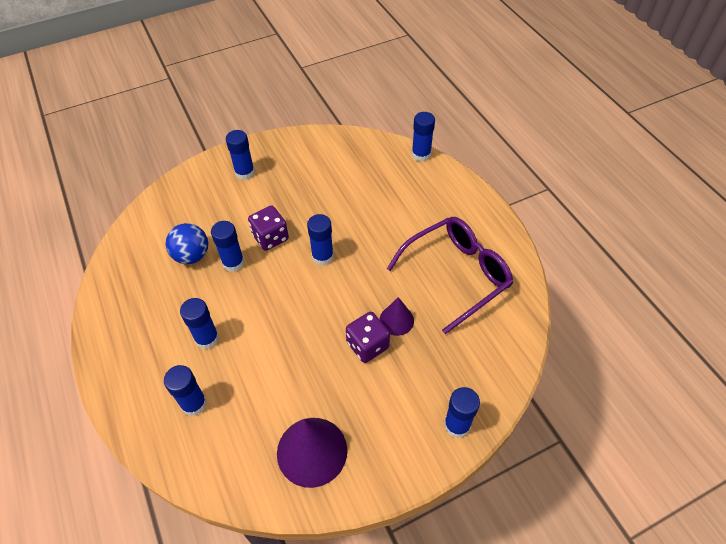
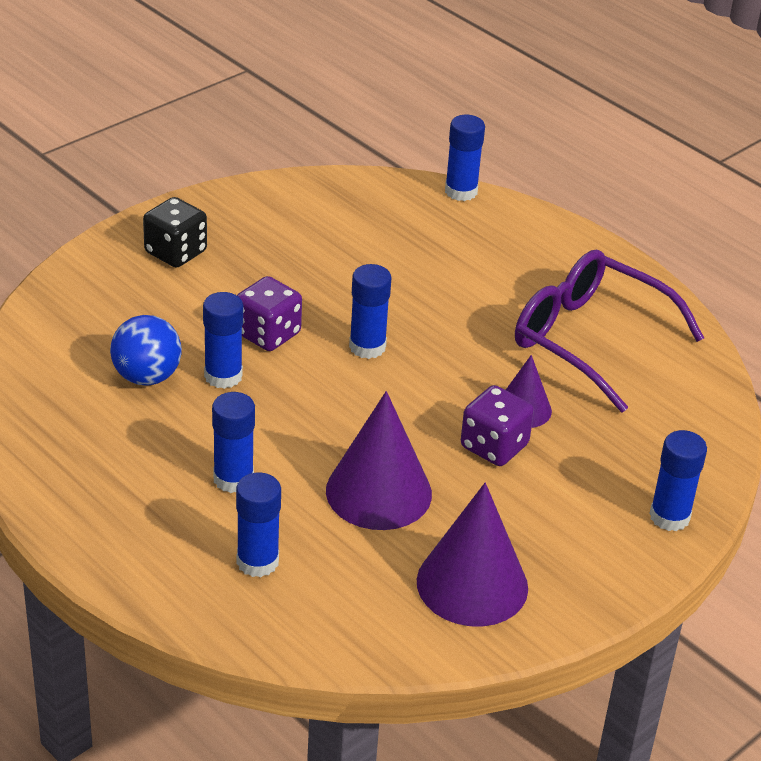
camera: 20 degrees left, 15 degrees down
blue glue stick [226,130,255,180] -> black dice [143,197,207,268]
purple glasses [387,217,513,334] -> purple glasses turned 90 degrees counterclockwise [515,250,704,413]
none -> purple cone [326,391,432,530]

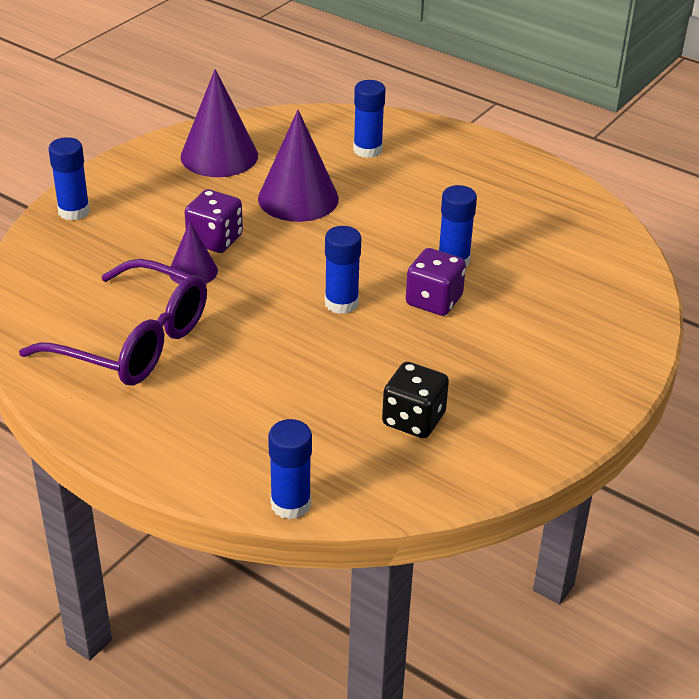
camera: 170 degrees right, 0 degrees up
blue ball [110,315,182,385] -> none
black dice [143,197,207,268] -> black dice moved to [382,362,449,438]
blue glue stick [212,392,255,493] -> none

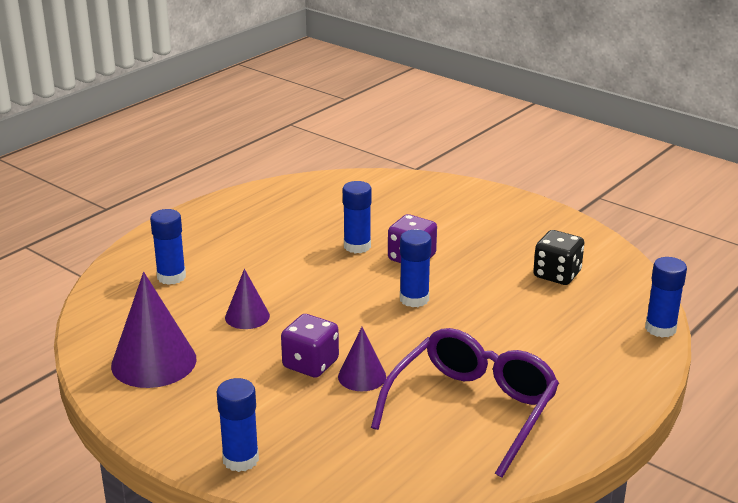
camera: 85 degrees left, 10 degrees down
purple cone [258,110,339,222] -> purple cone [225,269,270,329], size x0.56

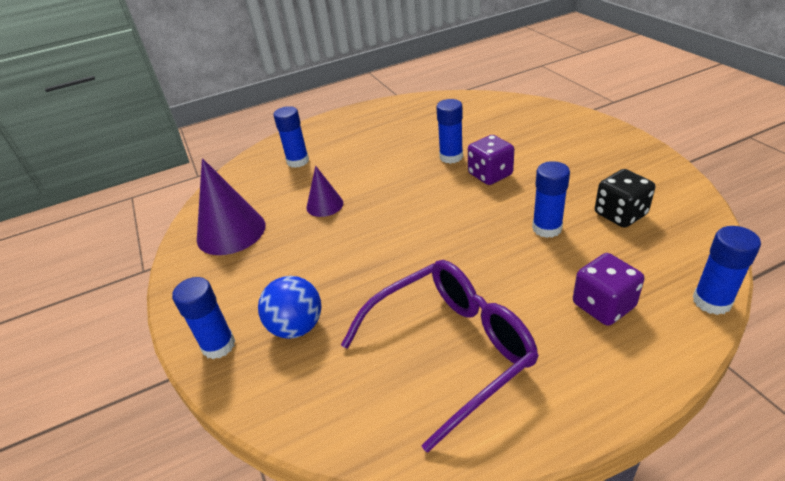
camera: 30 degrees right, 10 degrees up
purple dice [281,314,339,378] -> purple dice moved to [573,253,645,326]
purple cone [338,327,386,391] -> none
blue glue stick [400,230,432,307] -> blue glue stick moved to [532,161,570,238]
none -> blue ball [258,276,321,339]

